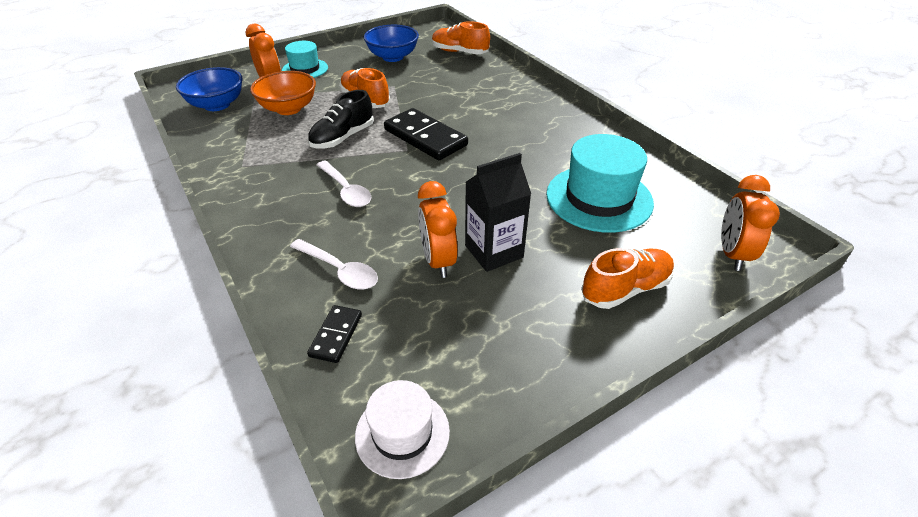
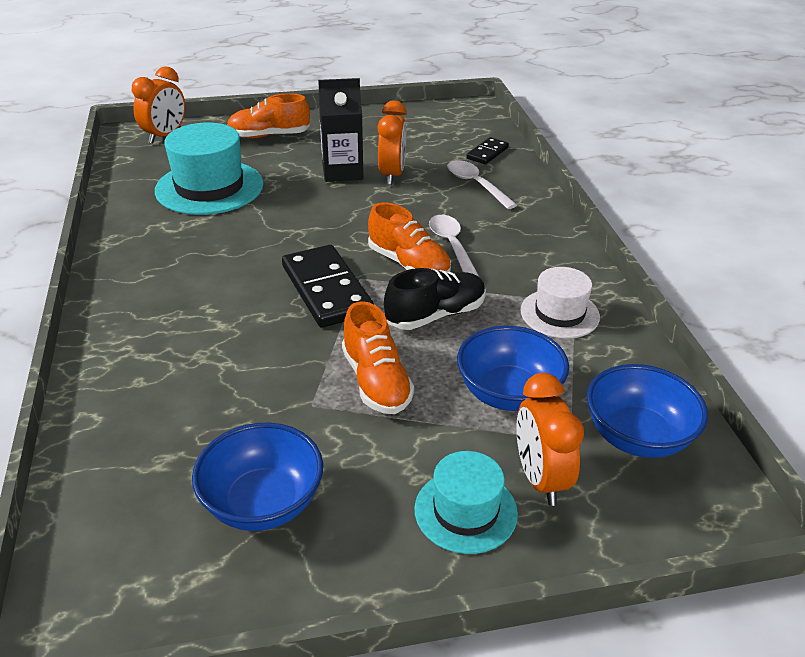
camera: 160 degrees left, 5 degrees down
orange bowl [250,71,316,115] -> blue bowl [457,326,569,411]
white hat [355,380,450,479] -> white hat moved to [520,267,600,339]
orange shoe [432,21,490,54] -> orange shoe moved to [368,202,451,272]

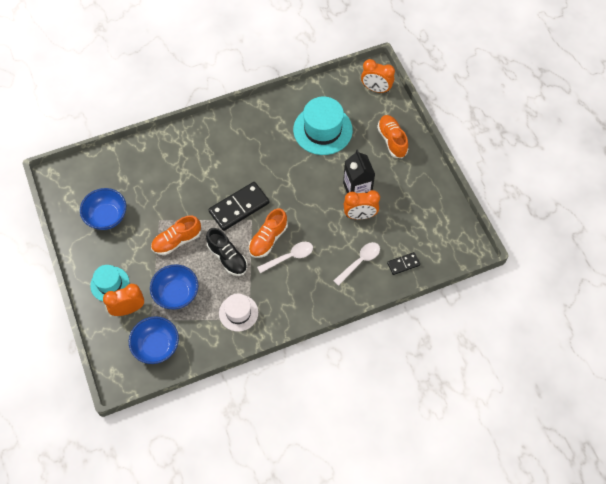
camera: 80 degrees right, 25 degrees up
black domino [467,137,509,164] -> black domino turned 45 degrees counterclockwise [387,252,420,275]

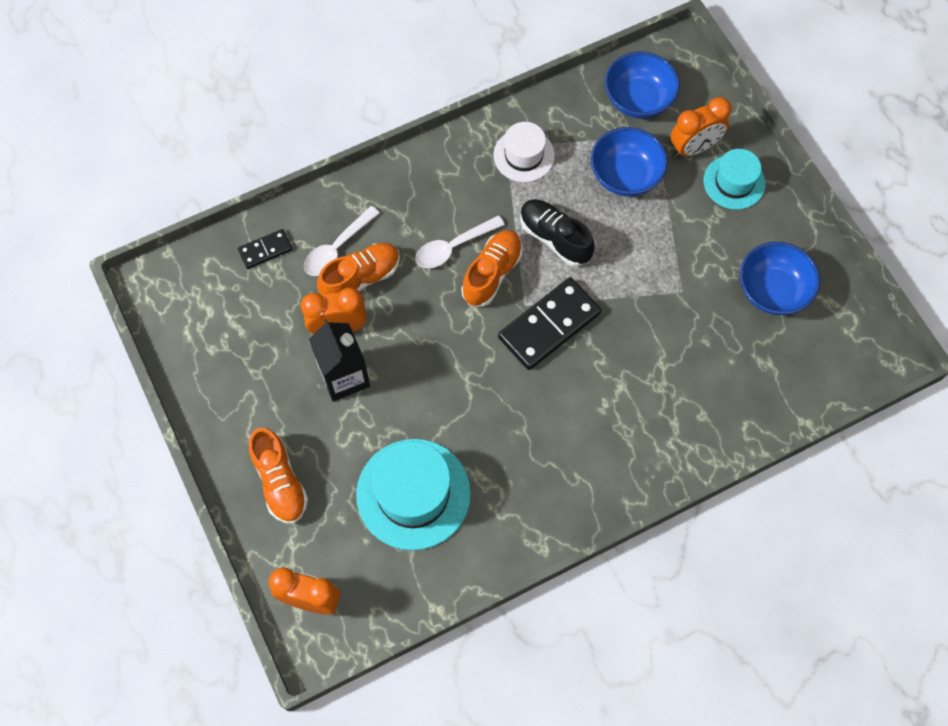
camera: 175 degrees right, 5 degrees up
orange shoe [151,215,201,255] -> orange shoe moved to [317,243,400,295]

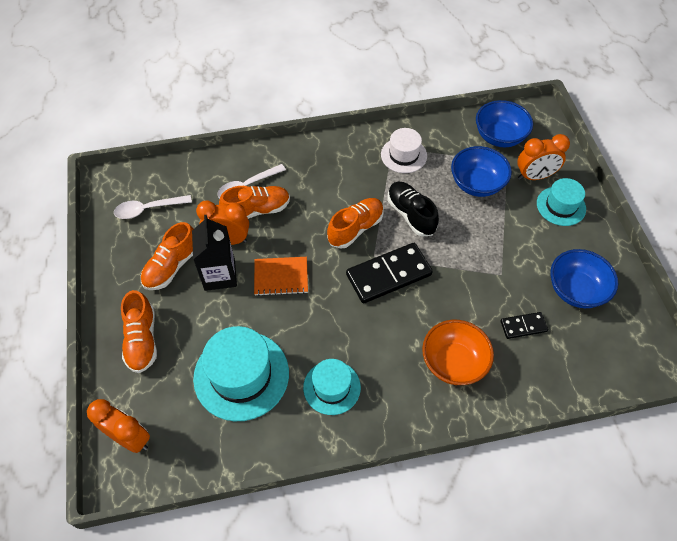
camera: 15 degrees right, 10 degrees down
black domino [238,229,292,269] -> black domino moved to [501,312,548,339]
white spoon [415,215,505,268] -> white spoon moved to [114,195,192,219]
none -> orange shoe [141,222,193,290]
none -> orange notebook [254,257,308,296]
none -> turquoise hat [303,359,361,415]
none -> orange bowl [422,320,494,385]

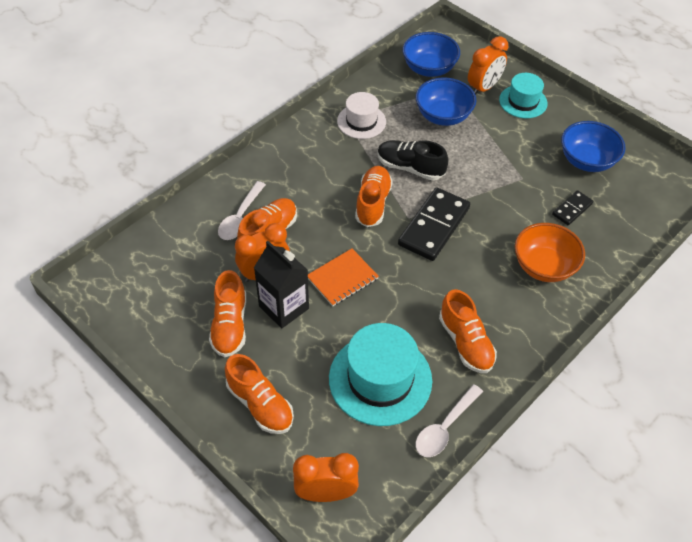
camera: 35 degrees left, 5 degrees down
white spoon [114,195,192,219] -> white spoon moved to [416,384,483,457]
turquoise hat [303,359,361,415] -> orange shoe [439,289,497,373]

